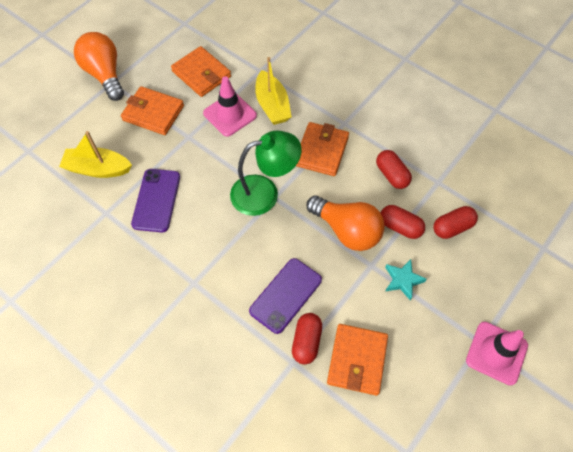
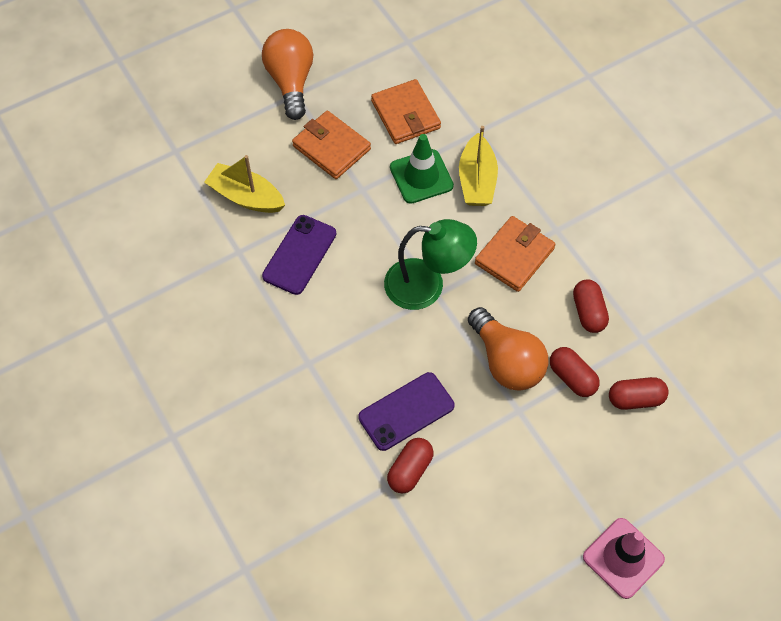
camera: 20 degrees right, 0 degrees up
pink traffic cone [203,76,257,137] -> green traffic cone [390,134,454,204]
orange wallet [327,324,388,396] -> none
turquoise star [385,259,427,301] -> none

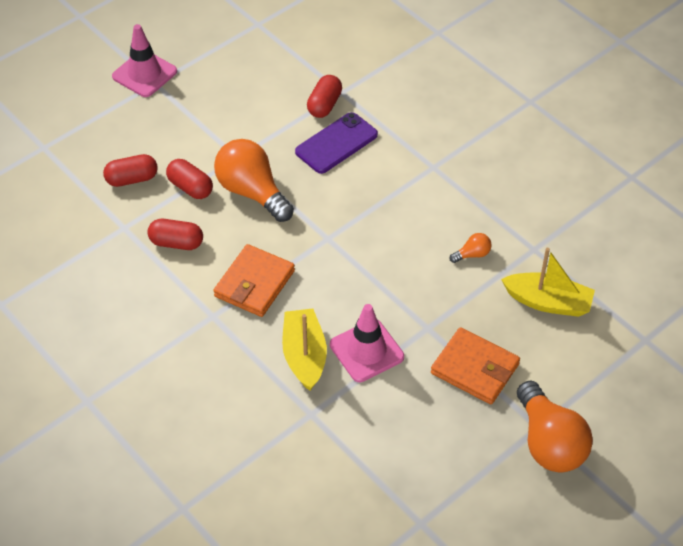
camera: 170 degrees right, 10 degrees down
purple phone [262,215,336,295] -> orange light bulb [450,233,492,263]
orange wallet [371,79,441,144] -> none
green lamp [384,219,477,310] -> none
green traffic cone [390,134,454,204] -> pink traffic cone [330,304,404,382]
red capsule [573,279,609,333] -> red capsule turned 60 degrees counterclockwise [148,219,203,250]

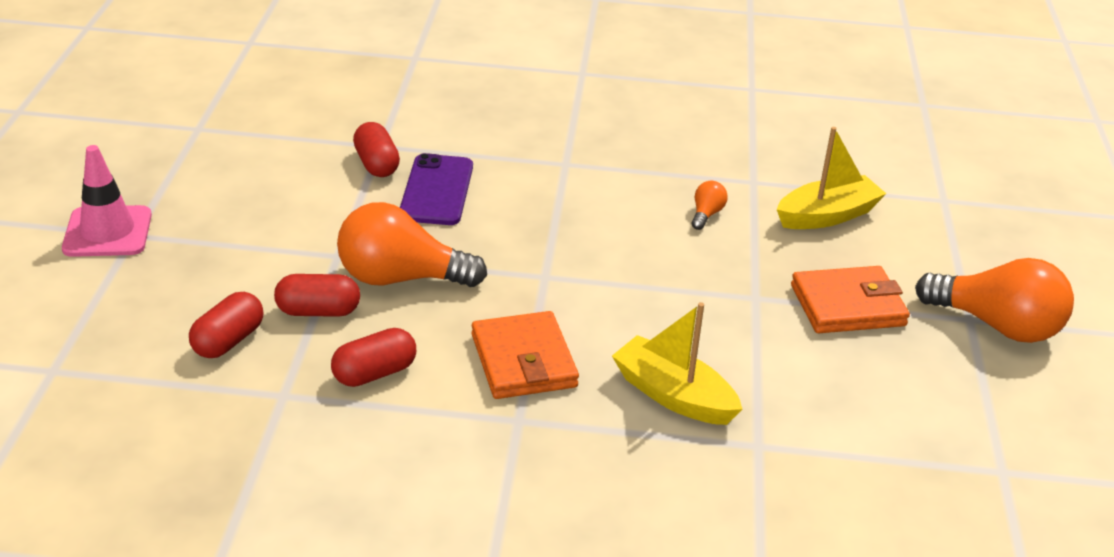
camera: 45 degrees left, 15 degrees down
pink traffic cone [330,304,404,382] -> none

